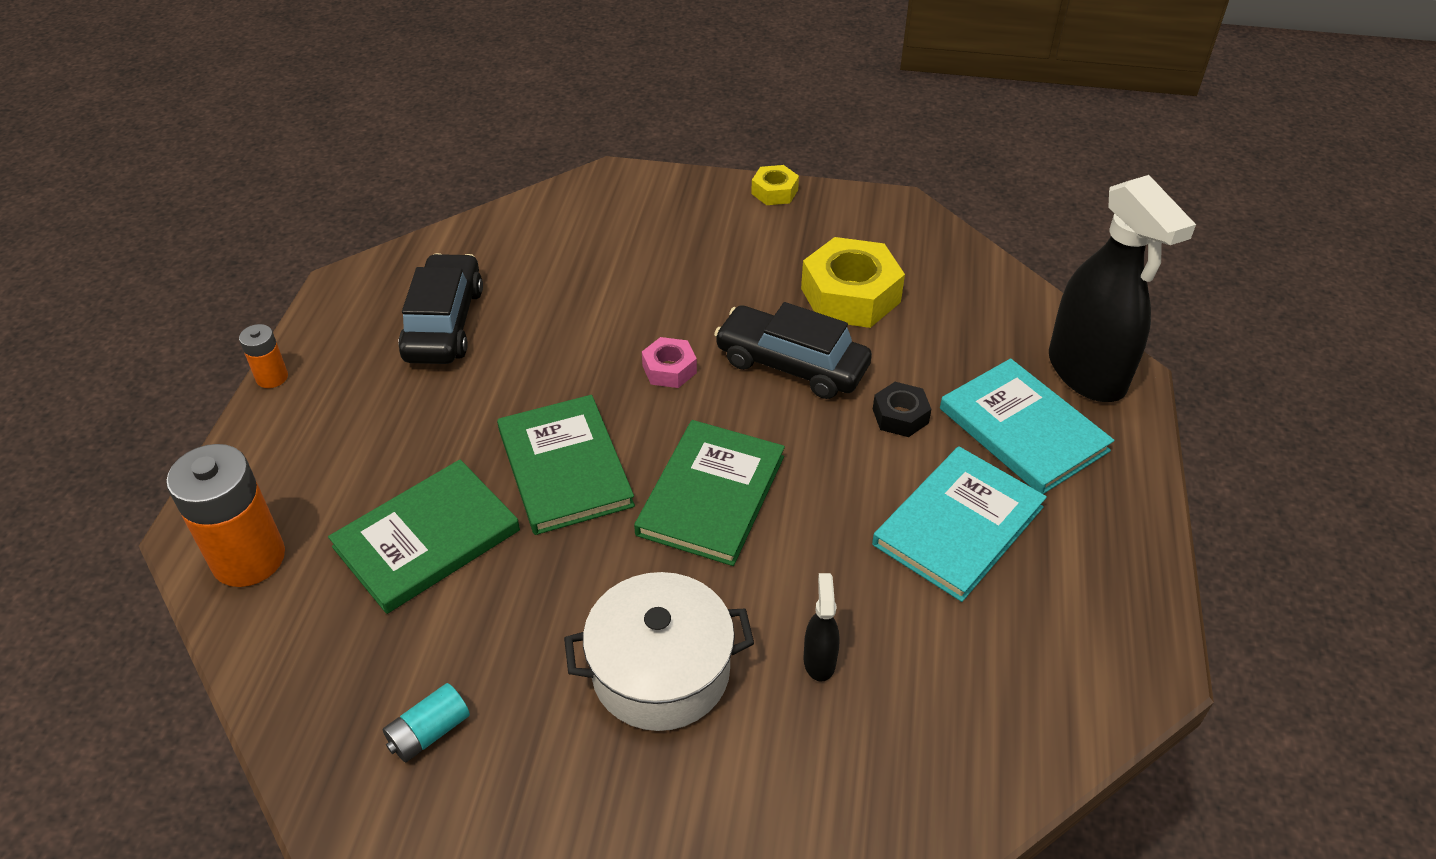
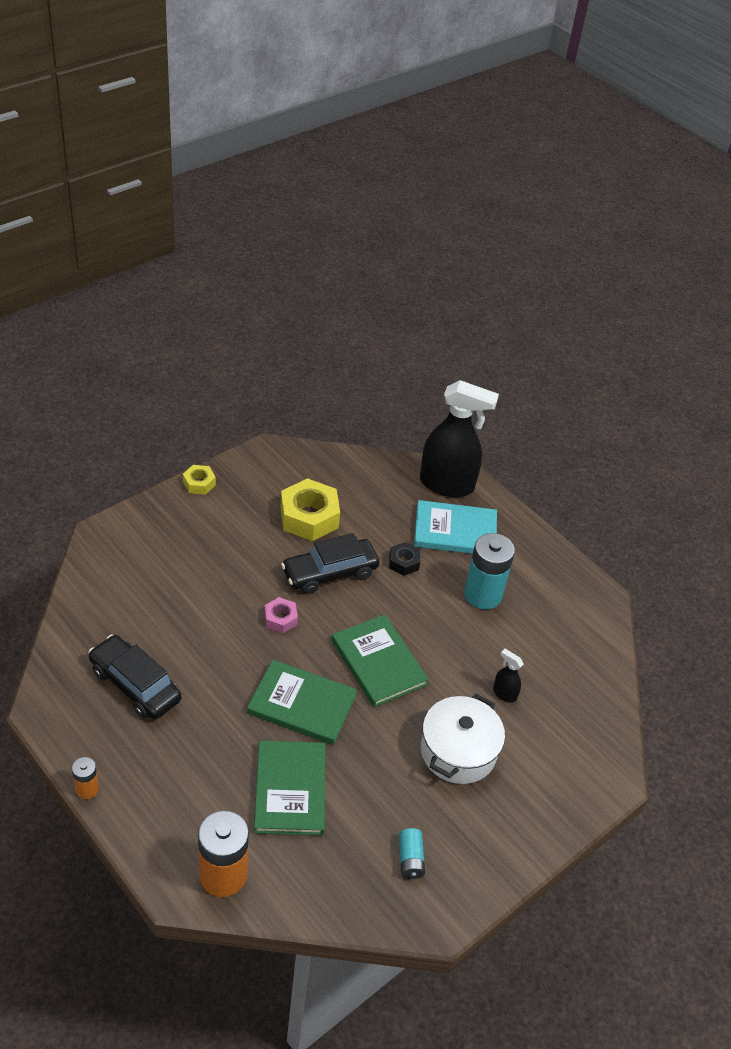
camera: 55 degrees left, 0 degrees up
turquoise book [872,446,1047,602] -> turquoise battery [464,533,515,609]

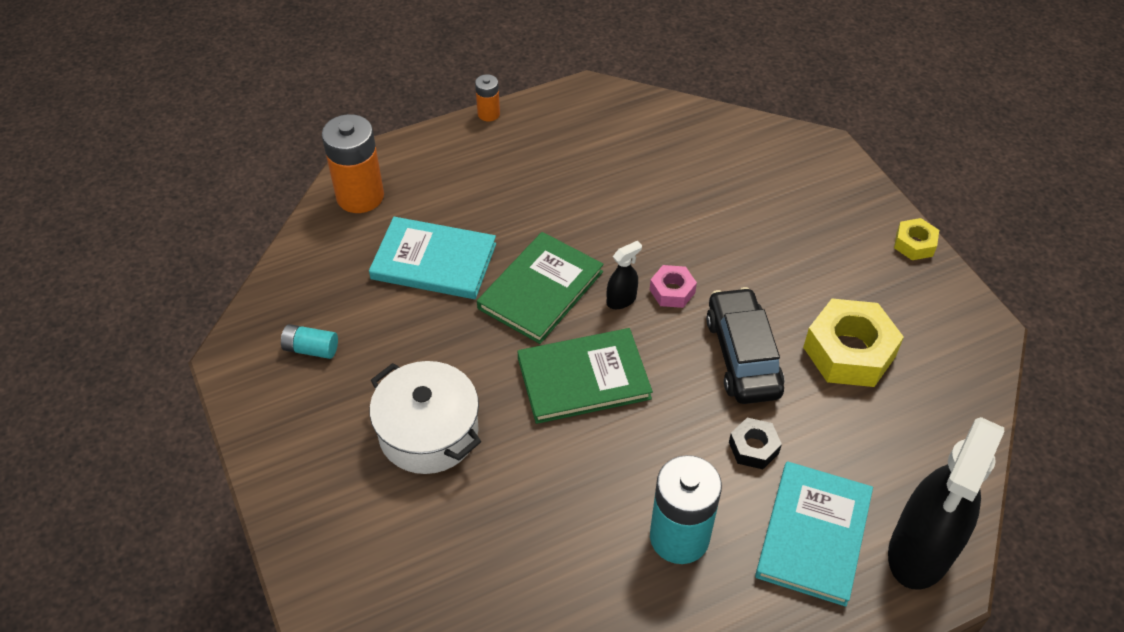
camera: 110 degrees right, 5 degrees up
black car [88,635,181,719] -> none
green book [254,740,326,835] -> turquoise book [369,217,496,299]
black spray bottle [493,649,524,703] -> black spray bottle moved to [607,241,642,309]

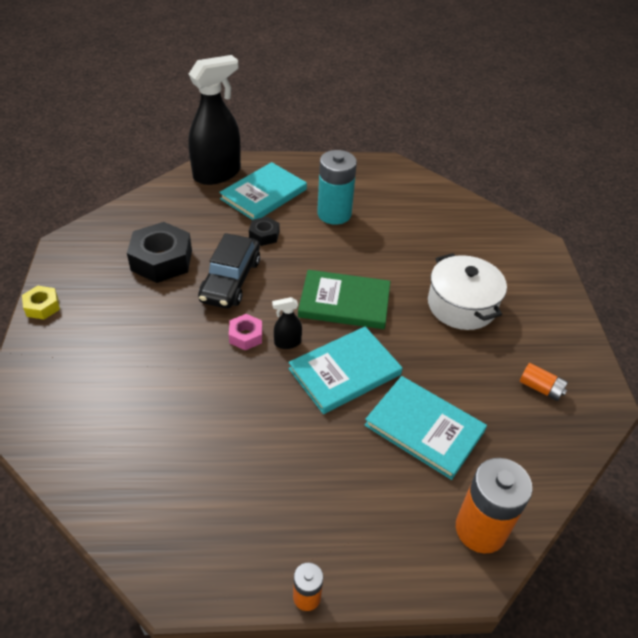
camera: 160 degrees left, 5 degrees down
turquoise battery [281,324,338,359] -> orange battery [520,363,568,401]
green book [477,232,604,344] -> turquoise book [288,327,402,414]
yellow nut [803,299,904,387] -> black nut [127,222,192,283]

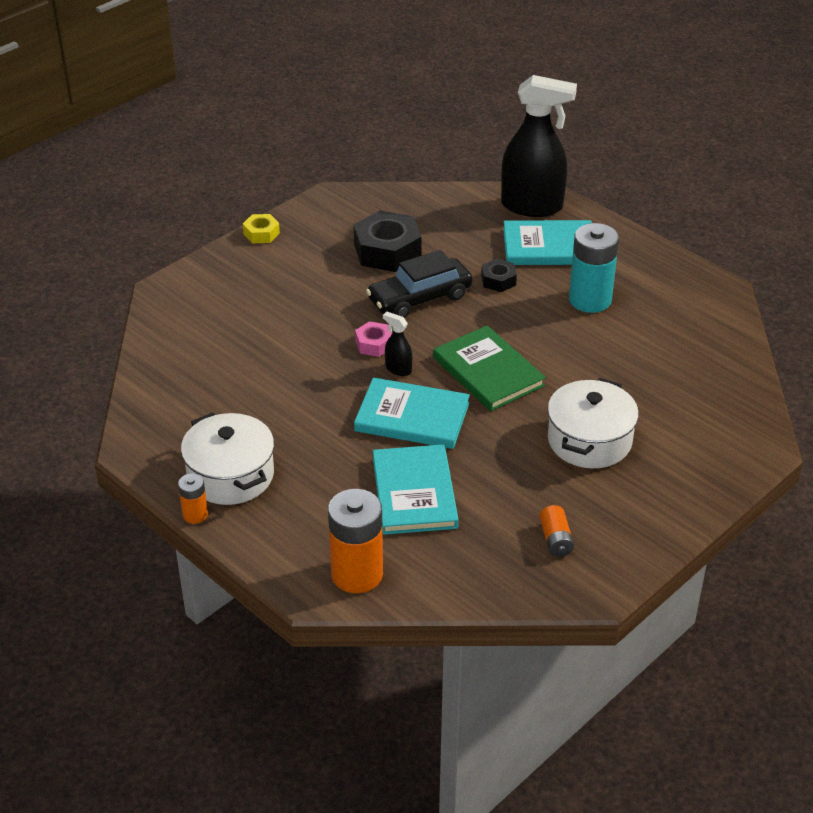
camera: 50 degrees right, 5 degrees down
none -> white pot [181,412,274,505]

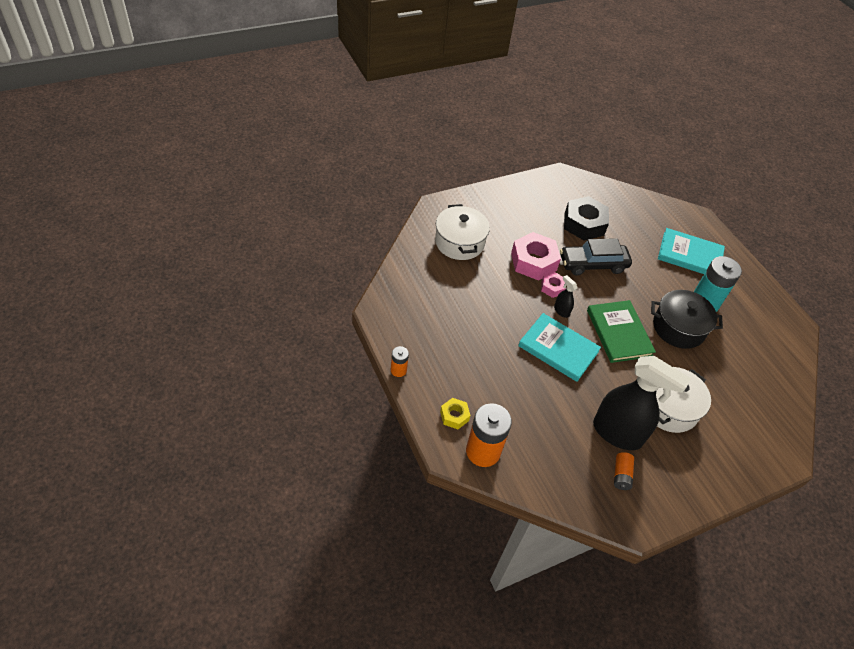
camera: 15 degrees right, 10 degrees up
white pot [181,412,274,505] -> white pot moved to [435,204,490,260]
yellow nut [243,214,280,243] -> yellow nut moved to [440,398,470,429]
turquoise book [373,444,459,535] -> none
black nut [481,259,517,292] -> none
black spray bottle [501,75,577,217] -> black spray bottle moved to [593,356,691,450]
none -> pink nut [511,232,561,281]
none -> black pot [651,290,723,349]

